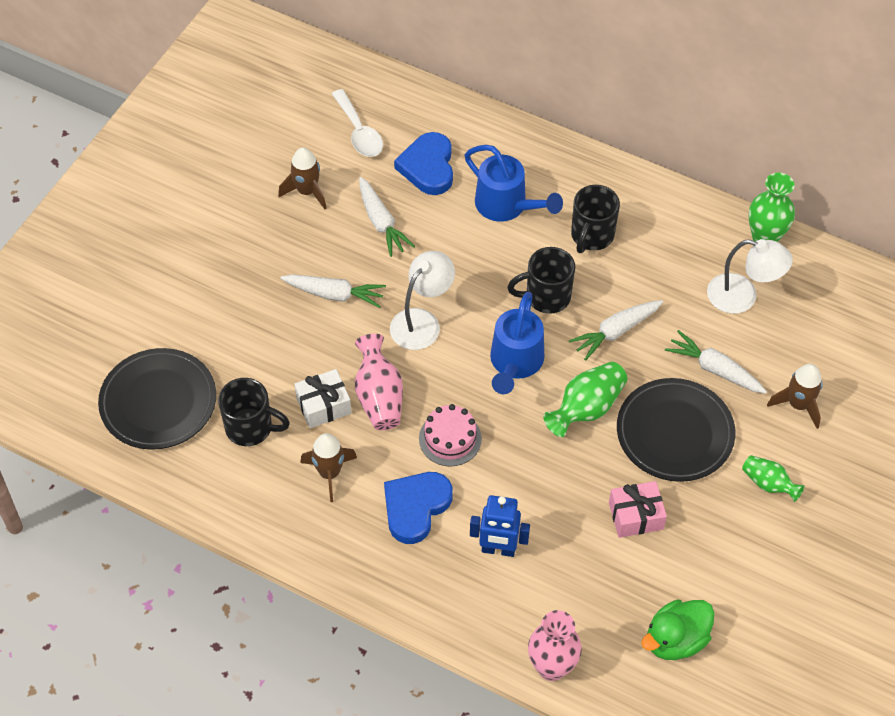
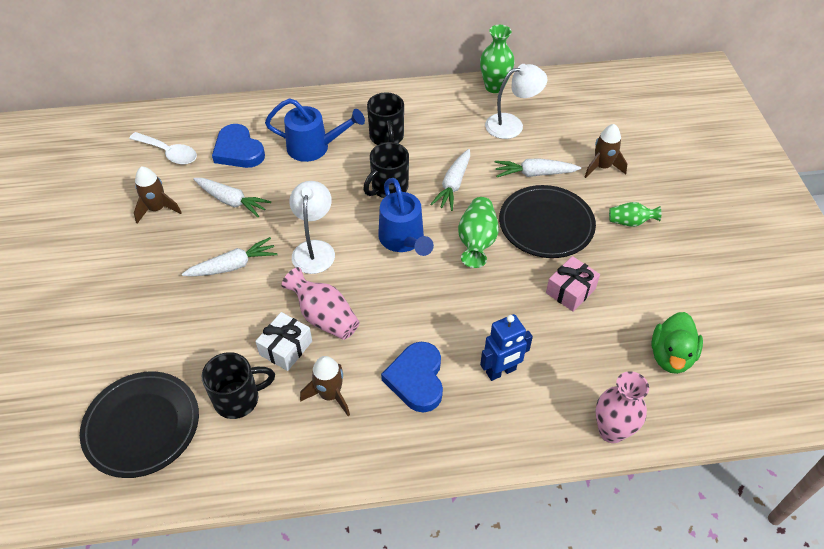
camera: 35 degrees left, 5 degrees down
pink cake [419,404,482,467] -> none

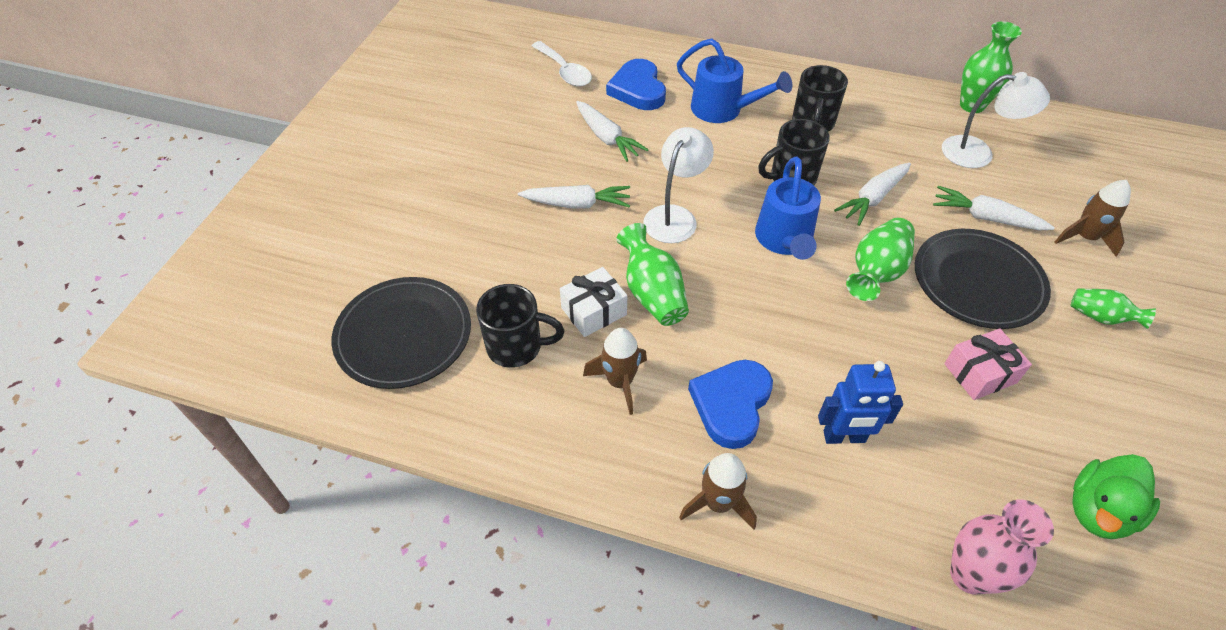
camera: 25 degrees right, 0 degrees up
brown rocket [134,167,182,224] -> brown rocket moved to [679,453,757,530]
pink vase [282,267,359,340] -> green vase [616,223,689,326]

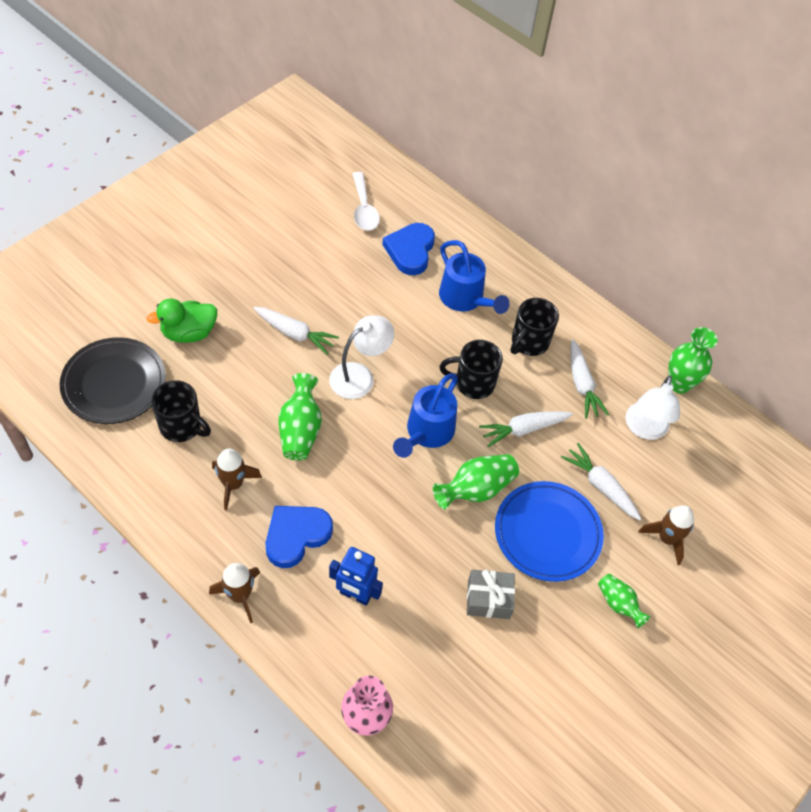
camera: 20 degrees right, 5 degrees up
white gift [560,267,627,337] -> none
white carrot [576,101,649,162] -> white carrot moved to [570,339,609,419]
black plate [915,229,1051,329] -> blue plate [495,481,604,582]
white lamp [942,72,1050,168] -> white lamp turned 75 degrees clockwise [626,376,680,440]
pink gift [944,328,1032,400] -> grey gift [467,569,515,619]
green duck [1072,454,1160,539] -> green duck moved to [146,298,217,343]

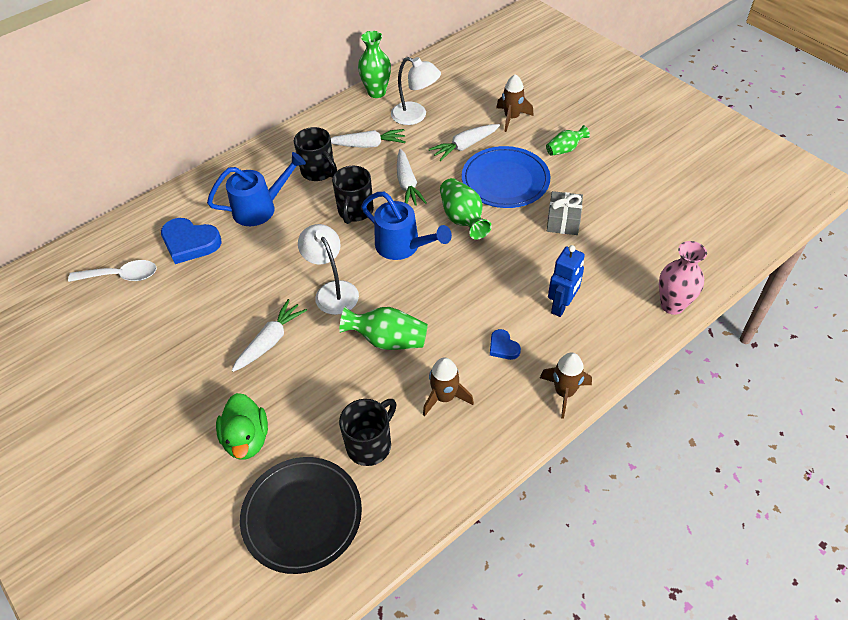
camera: 75 degrees left, 5 degrees down
blue heart [266,506,333,568] -> blue heart [490,329,521,360], size x0.52

